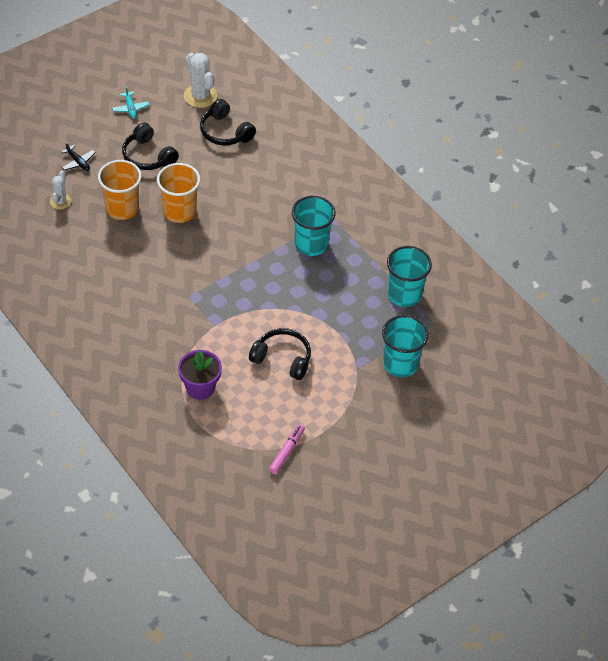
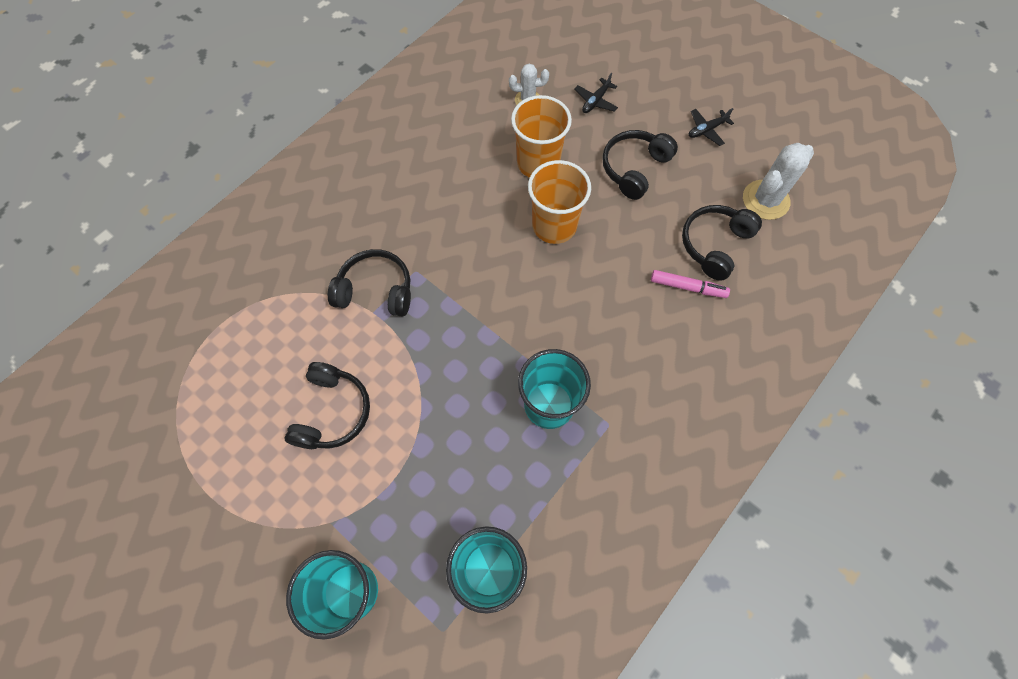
camera: 80 degrees right, 15 degrees up
turquoise plane [112,86,149,119] -> black plane [689,108,734,146]
purple flower pot [178,350,222,400] -> none
pink marker [269,424,305,474] -> pink marker moved to [651,270,730,298]
none -> black headphones [328,249,411,317]

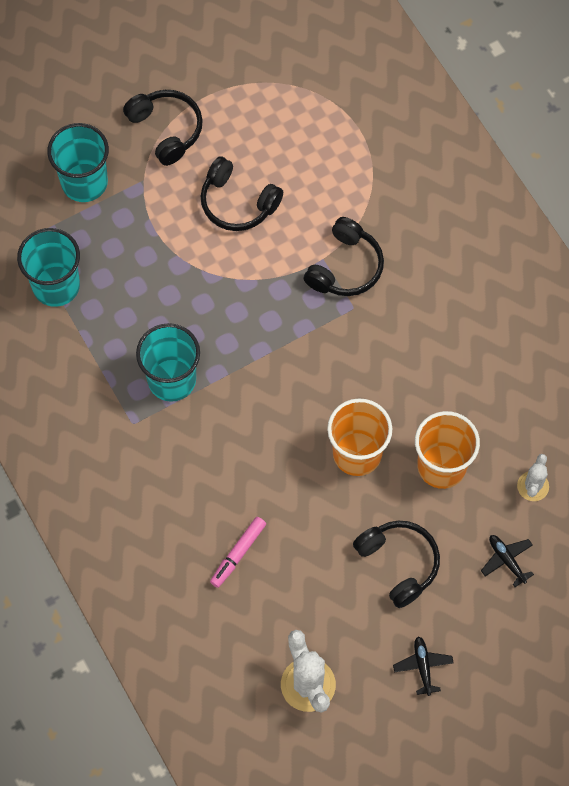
camera: 110 degrees right, 0 degrees up
black headphones [682,205,762,281] -> black headphones moved to [123,90,203,166]

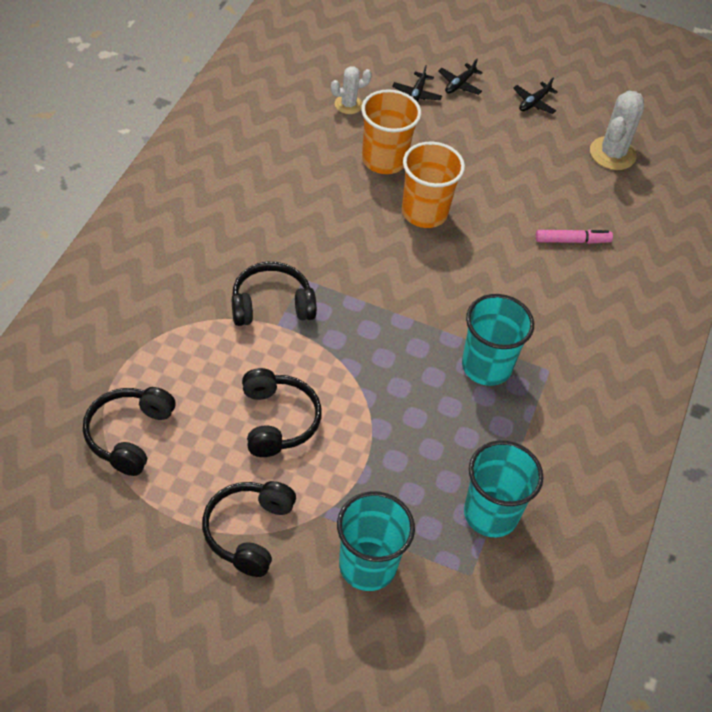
camera: 135 degrees left, 15 degrees down
black headphones [353,521,440,608] -> black headphones moved to [83,387,176,476]
none -> black plane [438,59,483,95]

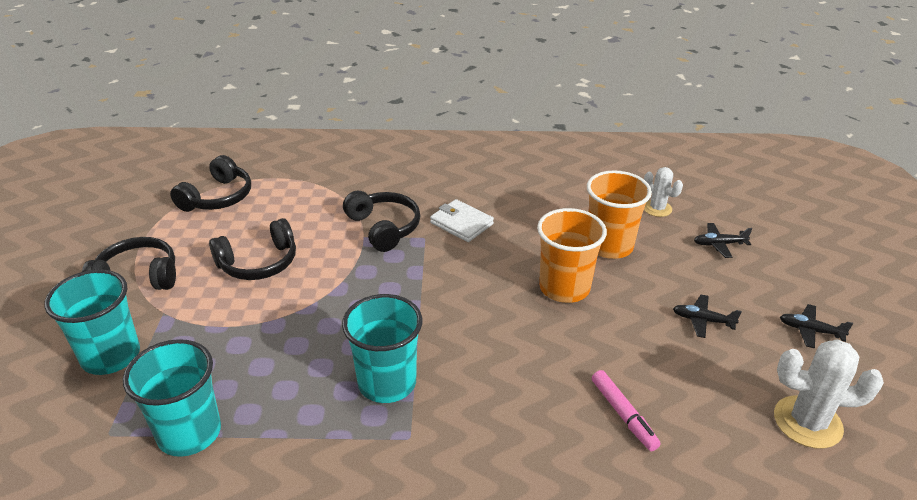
camera: 75 degrees right, 15 degrees down
black headphones [83,387,176,476] -> black headphones turned 120 degrees clockwise [170,155,251,212]
black plane [438,59,483,95] -> black plane moved to [673,295,742,338]
none -> white wallet [430,199,494,242]

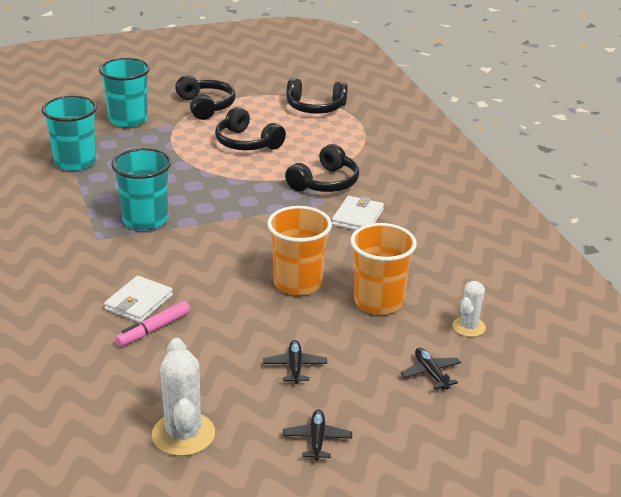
camera: 70 degrees right, 5 degrees down
none -> white wallet [104,276,173,323]

